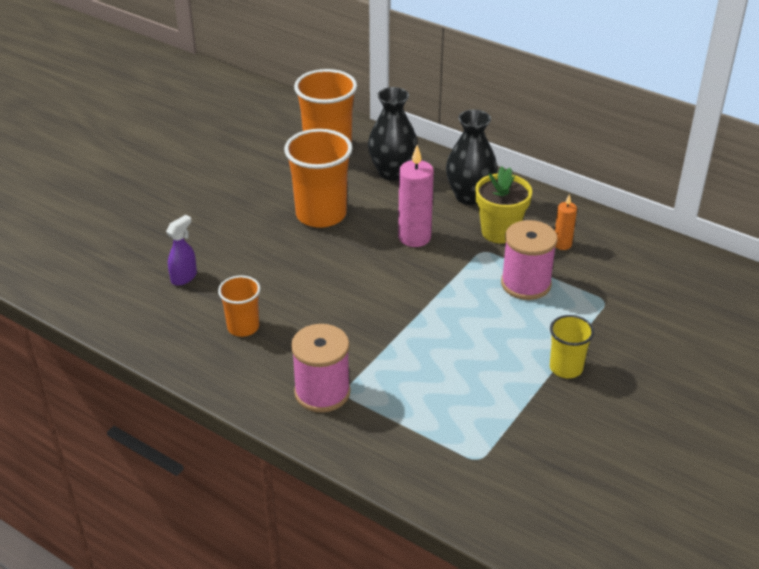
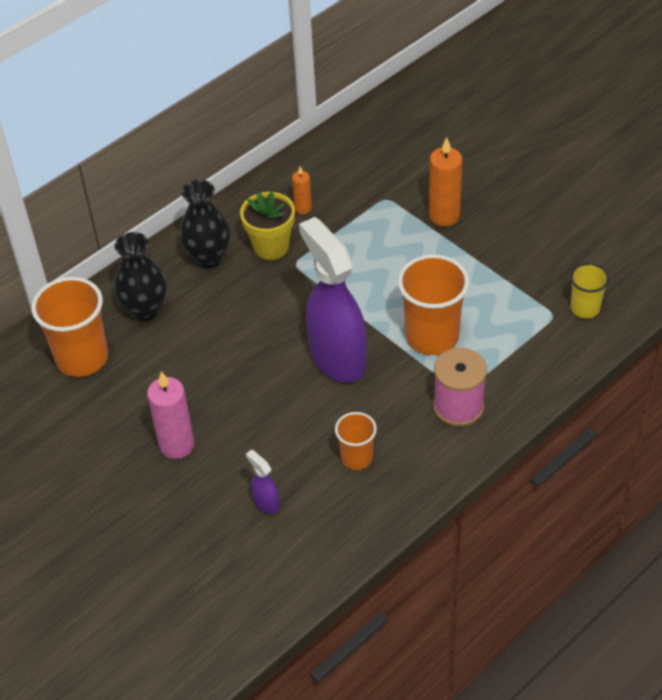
camera: 75 degrees left, 10 degrees up
orange cup [284,129,353,228] -> orange cup moved to [398,254,469,355]
pink candle [398,145,434,247] -> pink candle moved to [147,371,194,459]
pink spool [501,220,558,300] -> none
yellow cup [550,315,594,378] -> yellow cup moved to [570,263,609,318]
none -> purple spray bottle [299,217,367,383]
none -> orange candle [429,137,462,226]

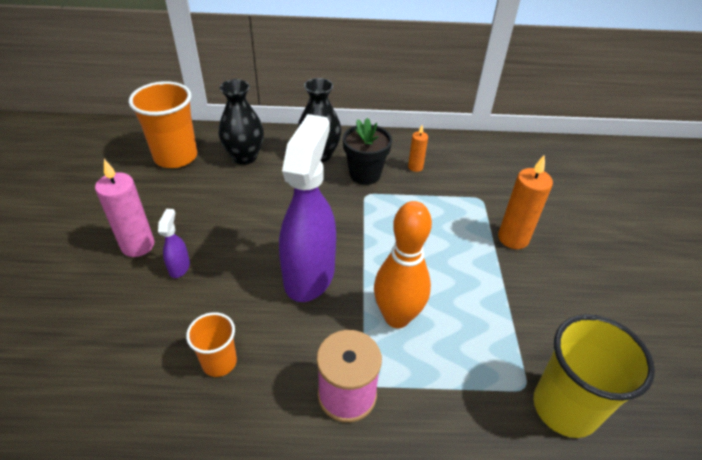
camera: 40 degrees right, 5 degrees down
yellow flower pot [240,192,295,260] -> black flower pot [343,118,392,185]
purple spray bottle [246,449,280,514] -> purple spray bottle moved to [158,209,190,278]
orange cup [398,254,469,355] -> orange bowling pin [374,201,432,328]
yellow cup [570,263,609,318] -> yellow cup [534,314,655,438], size x1.79

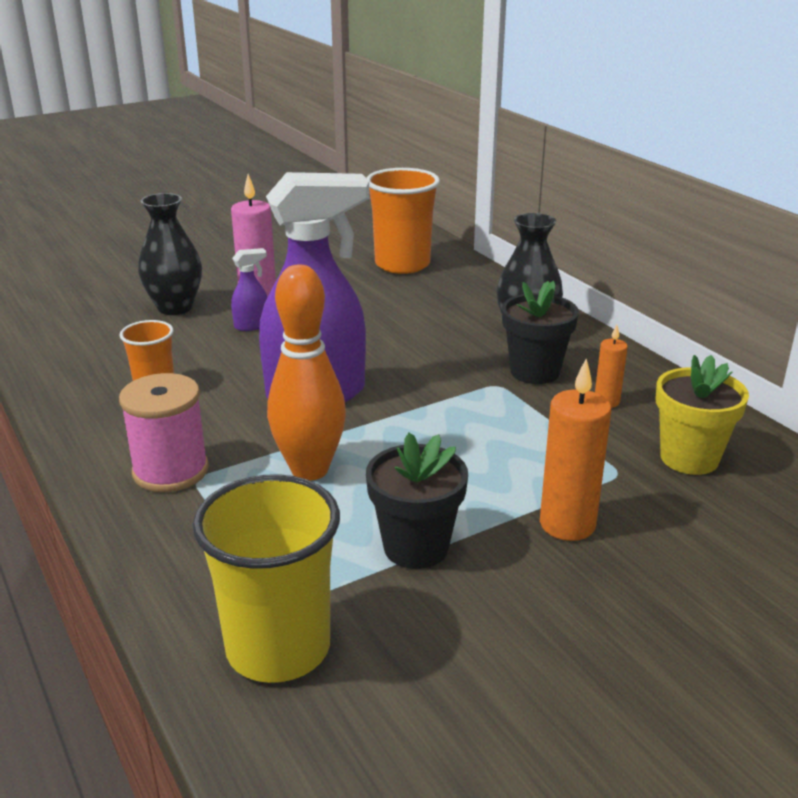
camera: 60 degrees right, 15 degrees down
black vase [218,79,264,165] -> black vase moved to [138,193,202,315]
none -> black flower pot [366,433,468,569]
none -> yellow flower pot [656,355,749,475]

